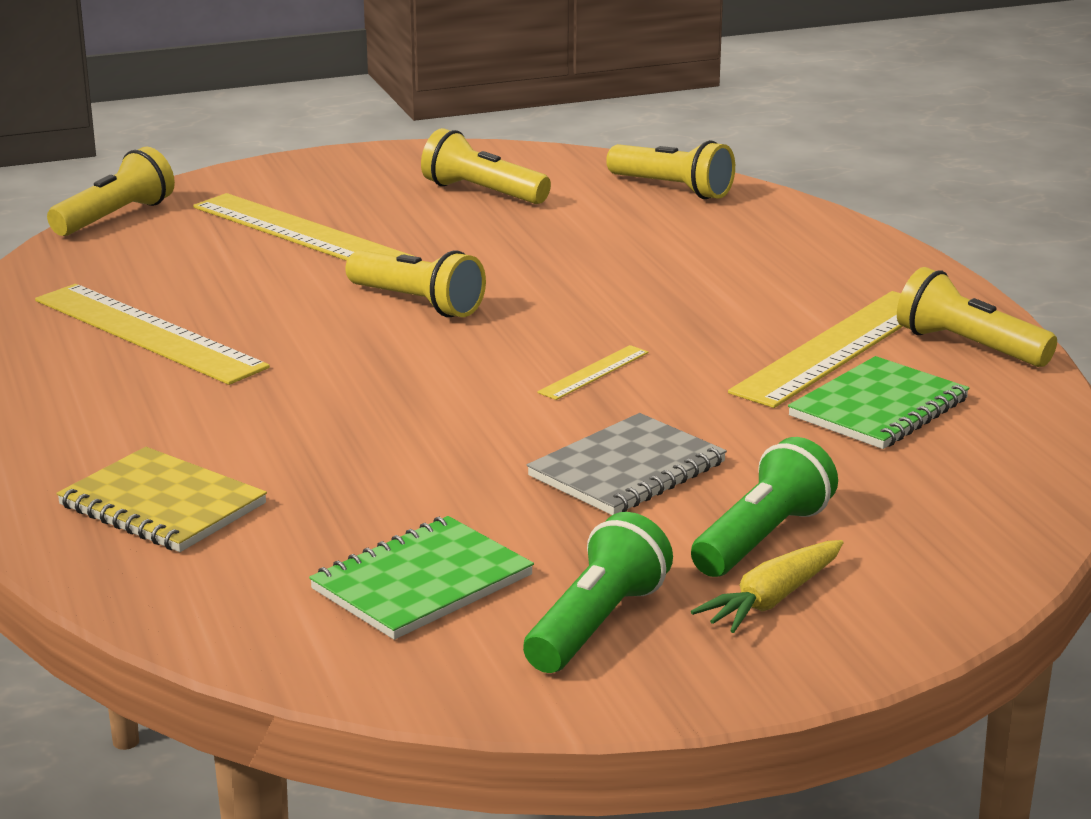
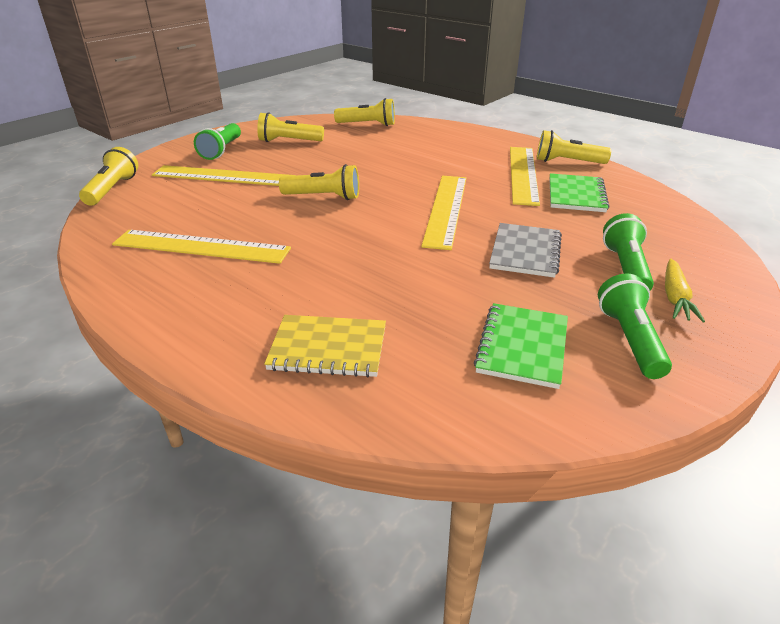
camera: 30 degrees left, 10 degrees up
yellow ruler [537,345,648,400] -> yellow ruler [421,176,466,250], size x2.19
none -> green flashlight [194,123,241,160]

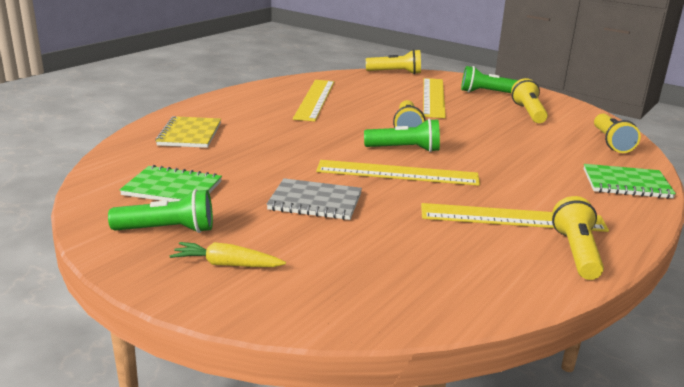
camera: 85 degrees right, 10 degrees down
green notebook [549,173,609,212] -> green notebook moved to [584,164,676,199]
green flashlight [603,213,654,290] -> green flashlight moved to [364,119,440,152]

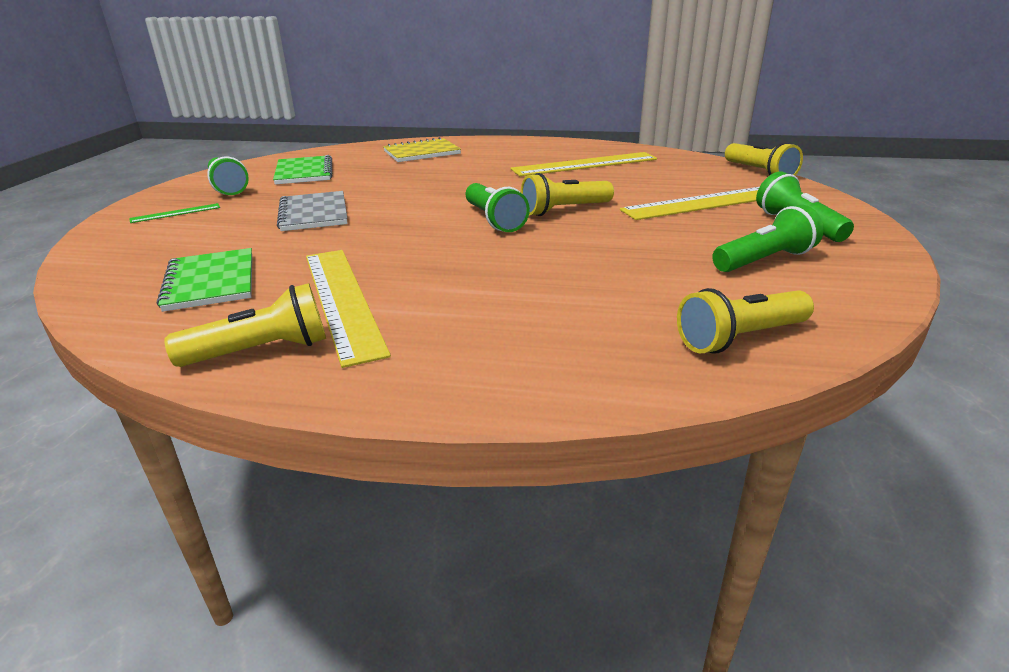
camera: 65 degrees right, 5 degrees up
yellow carrot [170,242,286,267] -> green ruler [129,203,220,223]
yellow ruler [316,160,480,186] -> none
yellow flashlight [511,78,548,123] -> green flashlight [712,205,824,272]
green notebook [584,164,676,199] -> green notebook moved to [157,248,252,312]

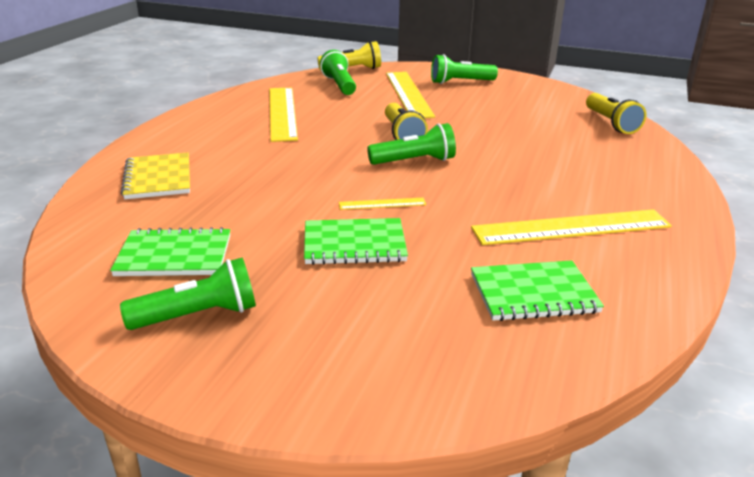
camera: 80 degrees left, 0 degrees up
green ruler [129,203,220,223] -> none
yellow flashlight [164,283,326,367] -> none
grey notebook [277,191,348,231] -> green notebook [304,218,408,265]
green flashlight [712,205,824,272] -> green flashlight moved to [320,50,356,95]
none -> yellow ruler [339,198,426,210]

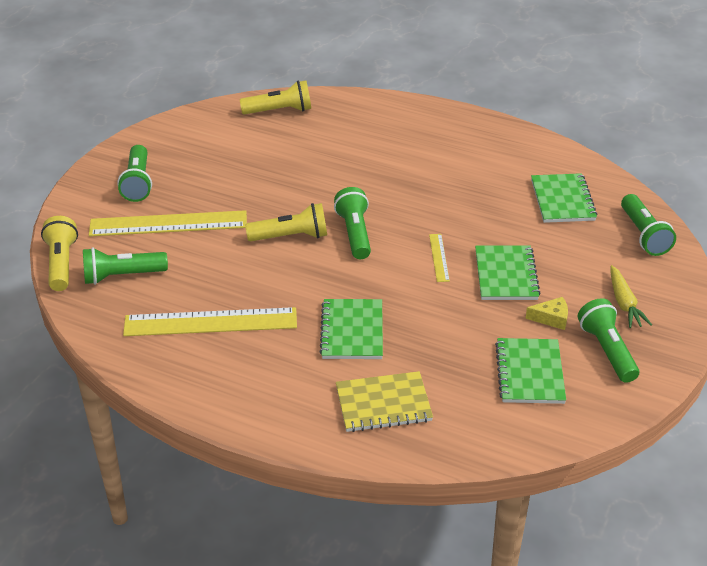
camera: 85 degrees left, 10 degrees up
yellow ruler [471,209,672,245] -> none
none -> green notebook [319,299,383,359]
none -> yellow cheese [526,297,568,330]
none -> yellow carrot [611,265,652,328]
none -> green flashlight [621,194,676,256]

